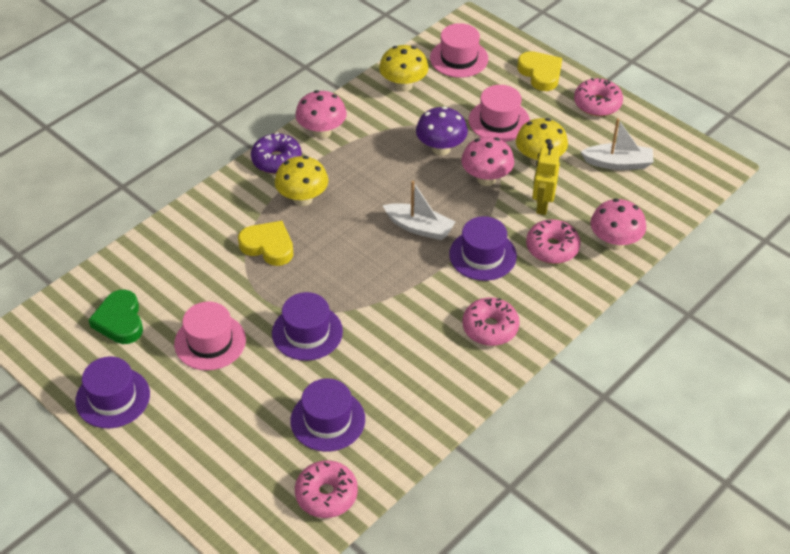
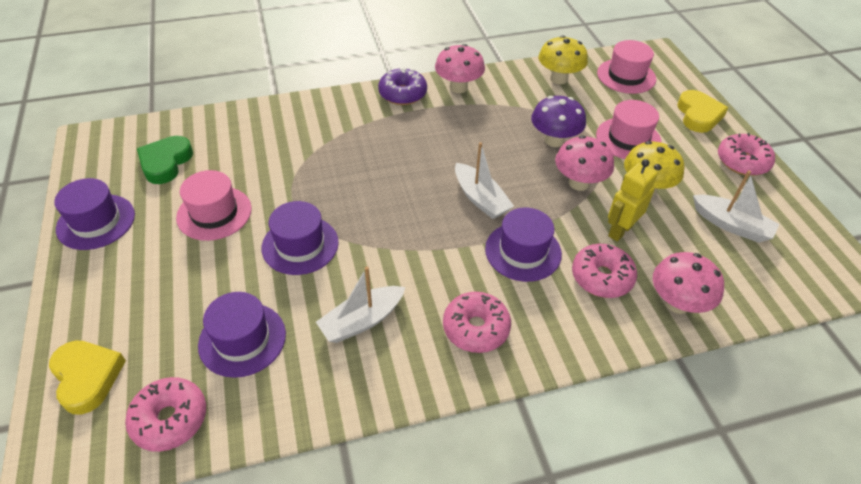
camera: 30 degrees right, 0 degrees up
yellow heart [238,221,293,266] -> yellow heart moved to [49,340,126,415]
yellow mushroom [275,156,328,206] -> none
none -> white boat [316,267,405,343]

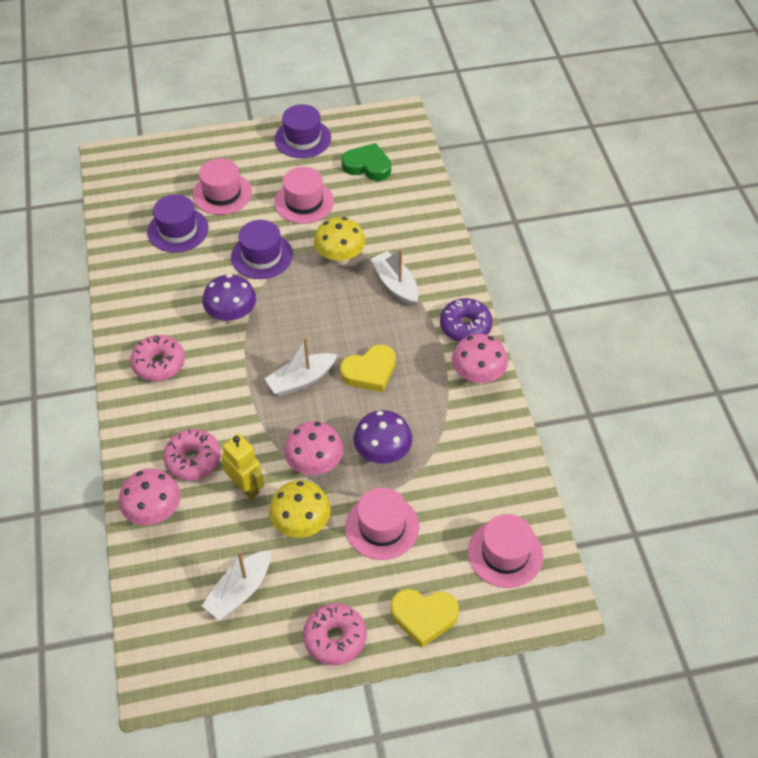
camera: 95 degrees right, 5 degrees up
yellow heart [49,340,126,415] -> yellow heart moved to [340,344,396,392]
pink donut [125,377,206,452] -> none
white boat [316,267,405,343] -> white boat moved to [371,249,419,306]
purple hat [485,208,562,282] -> none
yellow mushroom [538,36,588,84] -> yellow mushroom moved to [314,217,365,265]
none -> pink hat [193,158,252,215]
none -> purple mushroom [202,274,256,324]

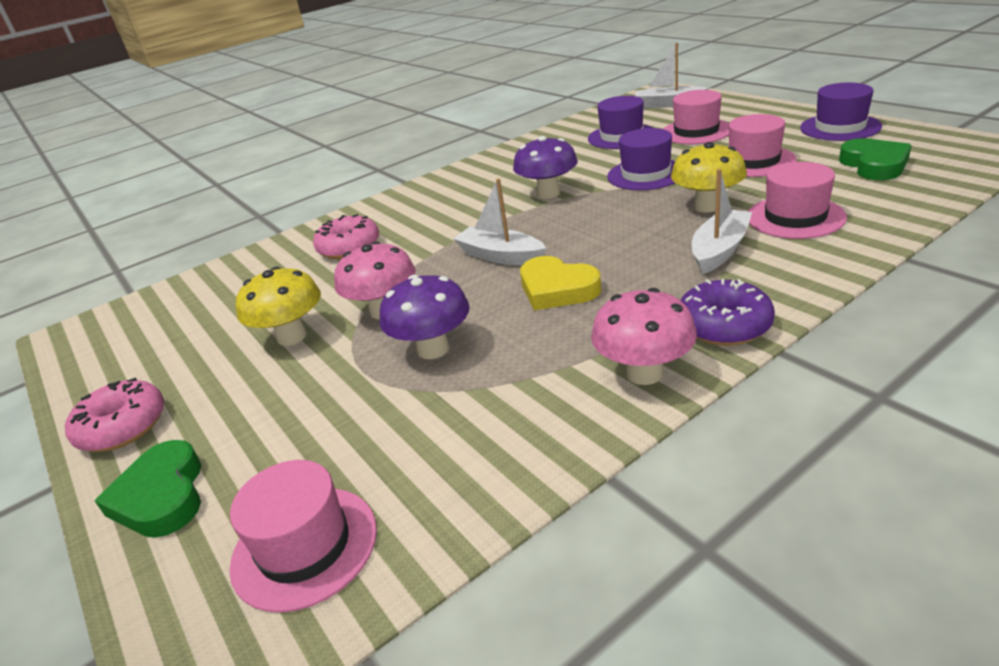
camera: 70 degrees right, 20 degrees down
pink mushroom [119,469,180,525] -> none
pink donut [130,335,185,381] -> none
white boat [202,550,271,621] -> white boat moved to [635,43,709,108]
yellow robot [221,434,264,499] -> none
pink hat [345,487,419,560] -> pink hat moved to [748,162,847,239]
yellow heart [390,589,459,648] -> green heart [95,440,201,538]

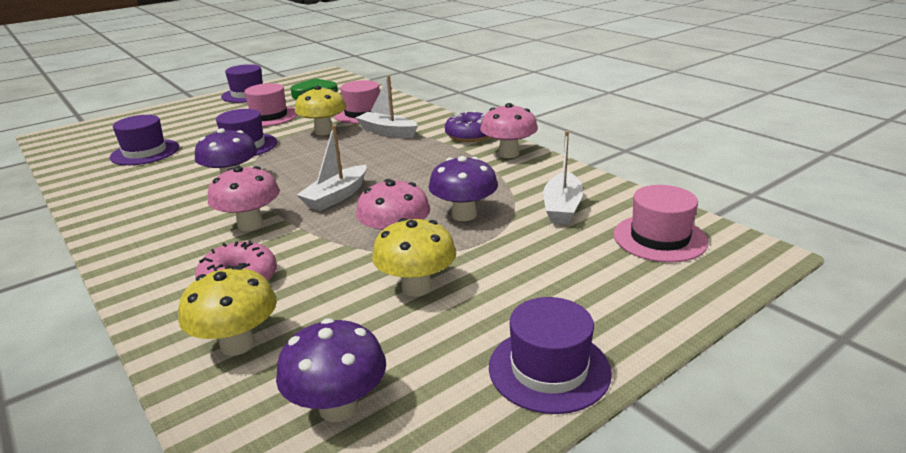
camera: 95 degrees left, 5 degrees down
pink donut [65,377,164,452] -> purple hat [489,297,612,414]
green heart [95,440,201,538] -> none
yellow heart [520,256,601,310] -> none
white boat [635,43,709,108] -> white boat moved to [543,131,584,224]
pink hat [663,90,729,144] -> none
none -> yellow mushroom [178,266,277,356]
none -> pink mushroom [208,166,280,231]
none -> purple mushroom [276,318,386,422]

